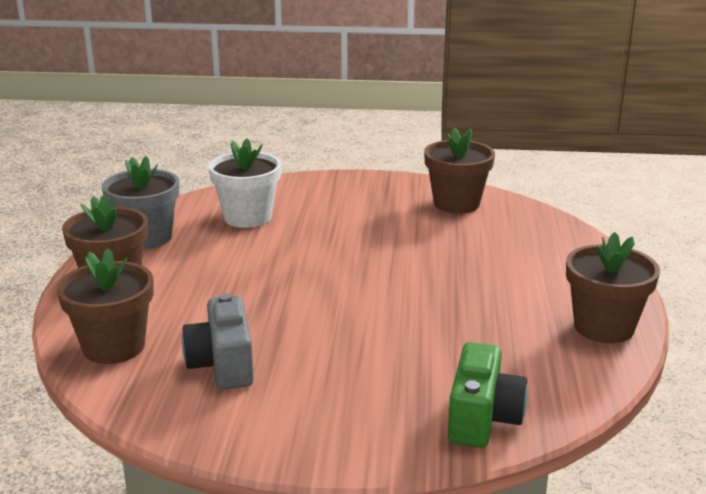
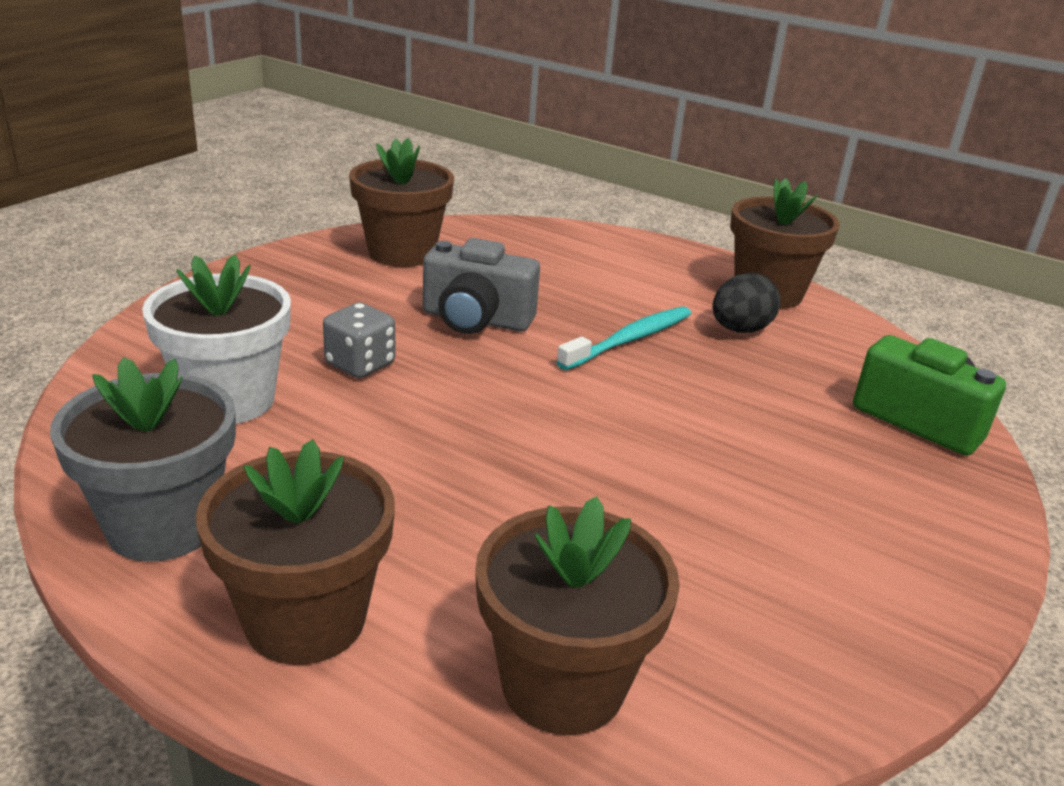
camera: 65 degrees left, 5 degrees up
grey camera [182,293,254,389] -> grey camera moved to [423,238,540,334]
none -> grey dice [323,302,395,378]
none -> turquoise toothbrush [557,306,691,370]
none -> black egg [713,273,780,333]

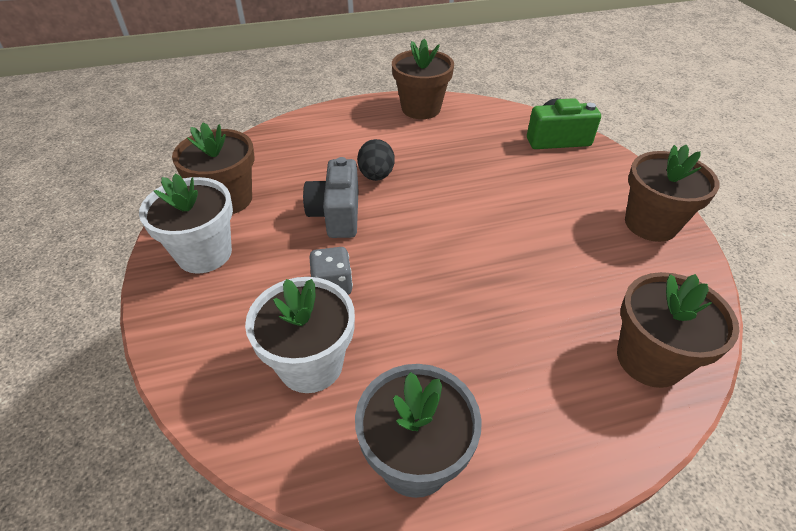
camera: 45 degrees left, 15 degrees up
brown flower pot [196,439,395,665] -> brown flower pot moved to [625,144,719,242]
grey camera [423,238,540,334] -> grey camera turned 120 degrees clockwise [303,157,358,238]
turquoise toothbrush [557,306,691,370] -> none
black egg [713,273,780,333] -> black egg moved to [357,139,395,181]
none -> white flower pot [139,173,233,273]

